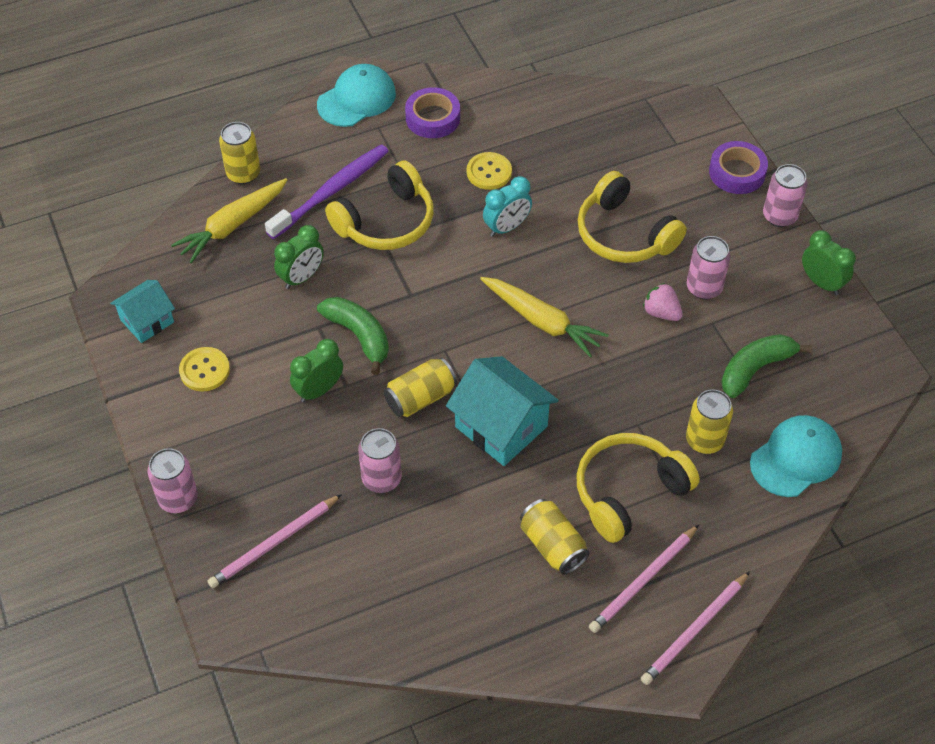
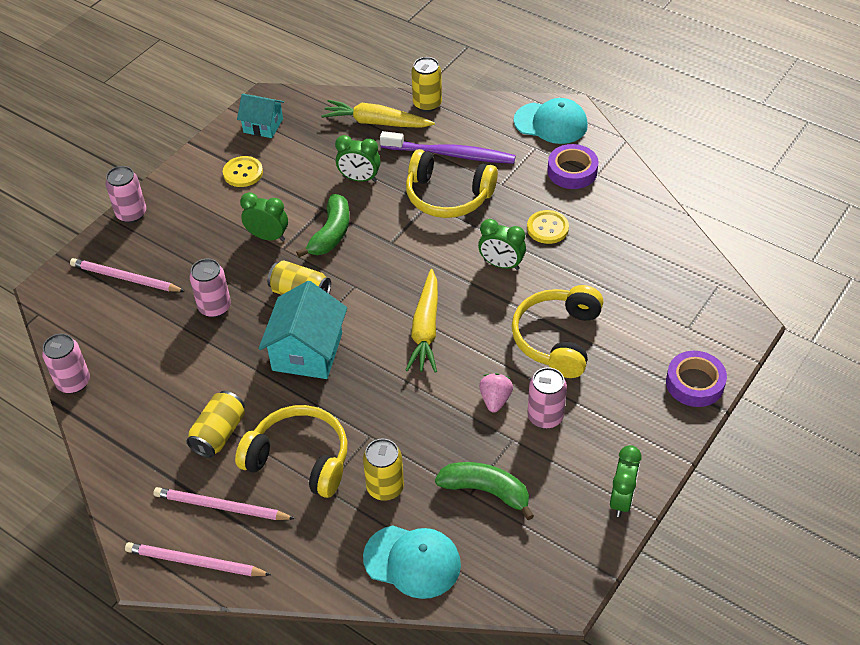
camera: 60 degrees right, 5 degrees down
turquoise clock [483,176,532,237] -> green clock [478,219,526,270]
pink can [763,164,808,227] -> pink can moved to [42,334,90,394]

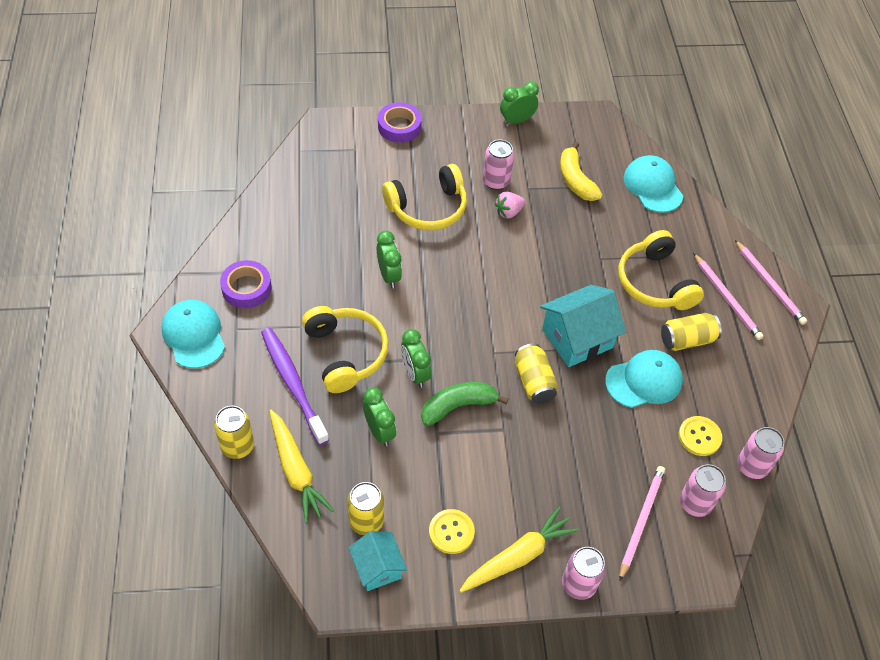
camera: 135 degrees left, 5 degrees up
pink pencil [70,258,184,292] -> pink pencil turned 135 degrees counterclockwise [619,466,665,581]
pink can [190,259,231,318] -> pink can moved to [680,464,726,517]
green clock [240,192,288,241] -> green clock moved to [401,329,431,388]
yellow can [363,439,404,501] -> yellow can moved to [347,482,384,535]
yellow carrot [406,269,438,373] -> yellow carrot moved to [459,507,578,593]
green banana [435,462,534,520] -> yellow banana [560,141,602,201]
yellow button [527,210,569,244] -> yellow button moved to [678,416,722,456]
none -> turquoise cap [605,350,683,408]

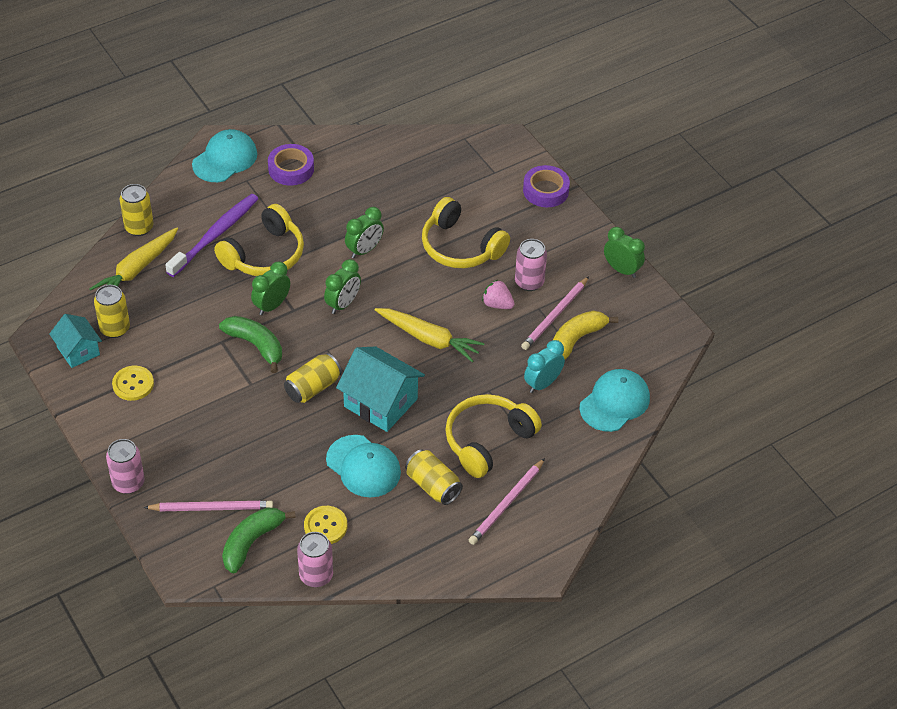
camera: 65 degrees right, 5 degrees down
turquoise house [349,531,407,591] -> turquoise house turned 75 degrees counterclockwise [49,314,102,368]
green clock [363,387,396,446] -> green clock moved to [324,259,361,314]
yellow carrot [459,507,578,593] -> yellow carrot moved to [375,308,485,362]
pink can [680,464,726,517] -> green banana [222,508,296,574]
pink pencil [735,240,807,325] -> pink pencil moved to [521,277,589,350]
none -> turquoise clock [524,340,565,393]

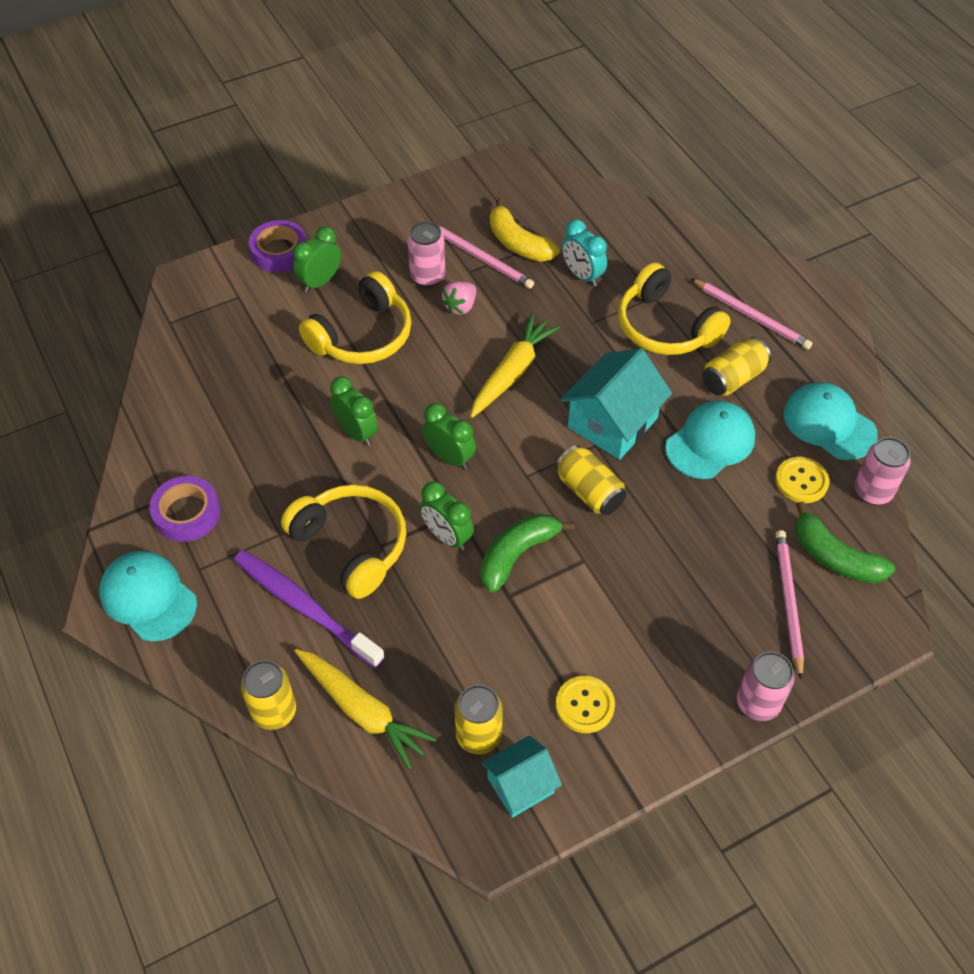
camera: 85 degrees left, 5 degrees up
turquoise cap [579,369,650,432] -> turquoise cap moved to [784,382,878,460]
green clock [604,227,645,278] -> green clock moved to [293,226,341,293]

